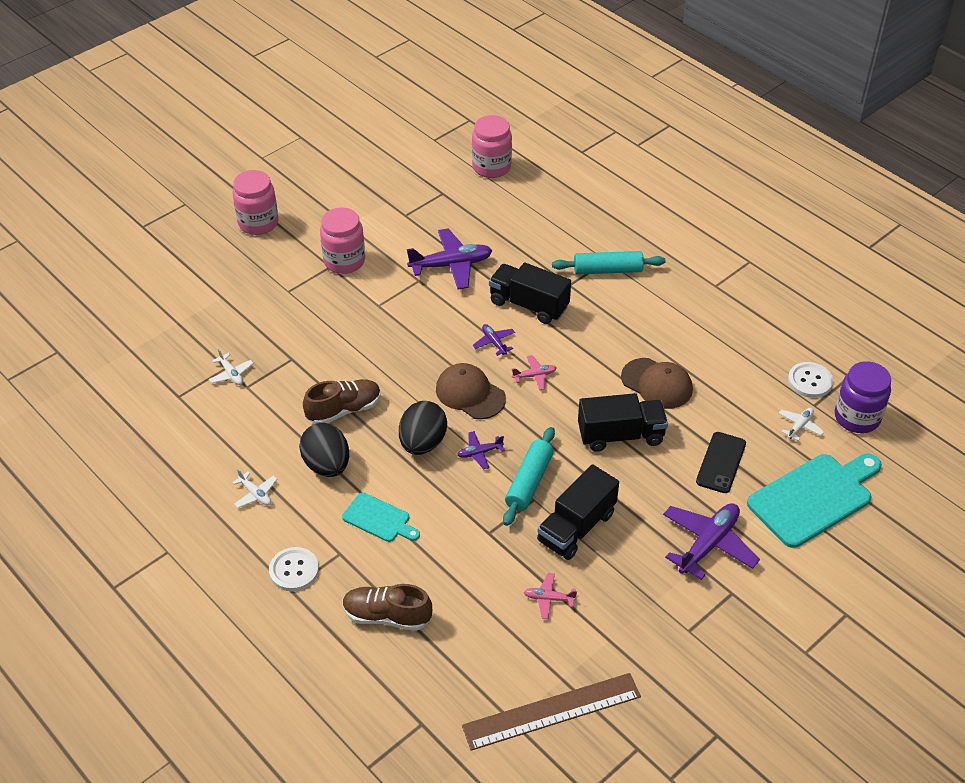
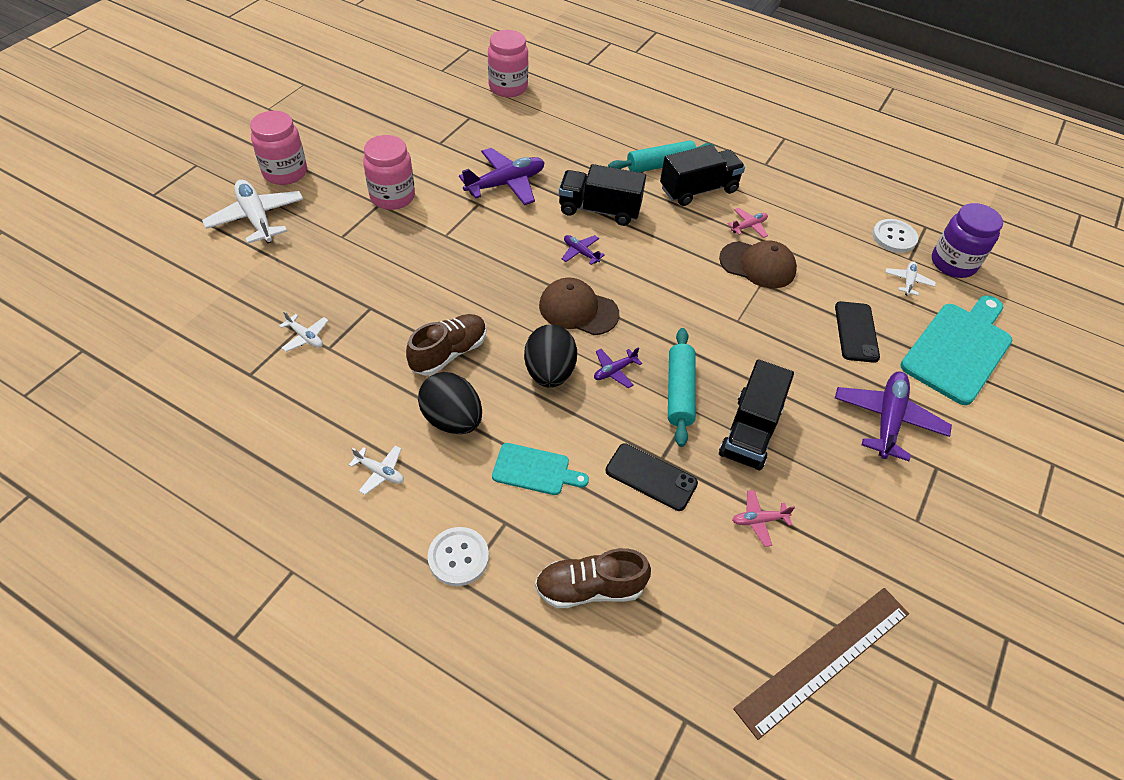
camera: 20 degrees left, 5 degrees up
pink plane [511,355,556,390] -> pink plane moved to [727,208,768,238]
black truck [578,393,668,452] -> black truck moved to [660,145,745,206]
none -> white plane [202,180,303,244]
none -> black phone [606,443,698,511]

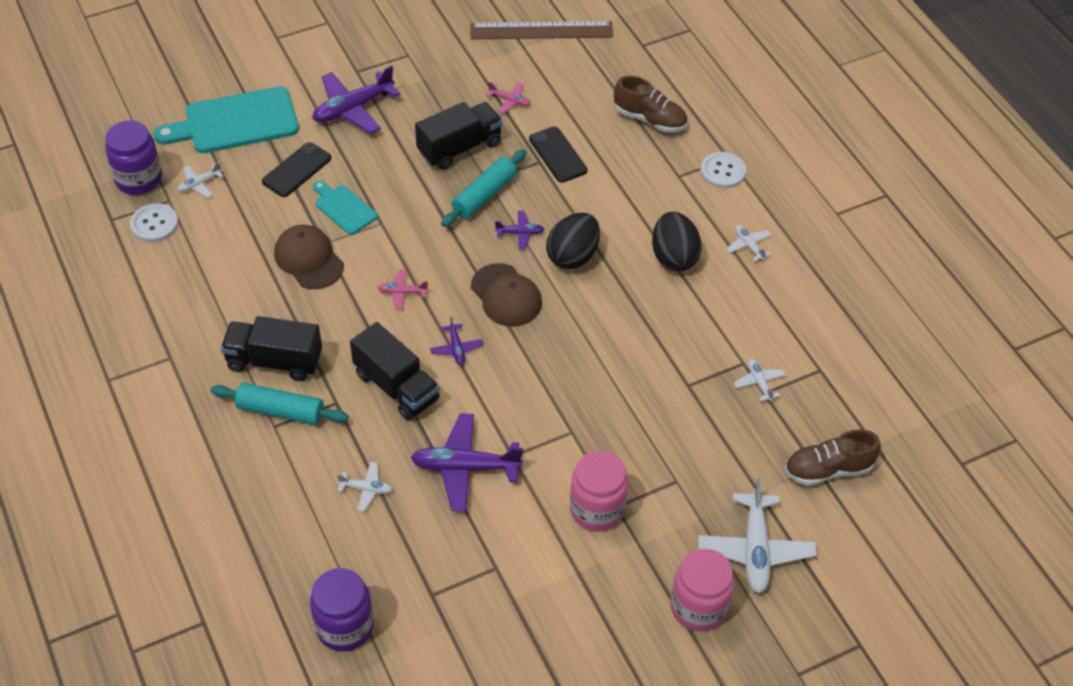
camera: 145 degrees left, 0 degrees up
brown shoe [406,314,487,376] -> brown shoe moved to [784,429,881,486]
pink jar [488,30,528,97] -> purple jar [310,568,374,652]
turquoise cutting board [492,443,589,495] -> turquoise cutting board moved to [313,181,378,235]
pink plane [727,208,768,238] -> pink plane moved to [378,269,428,310]
none -> white plane [337,462,393,512]

